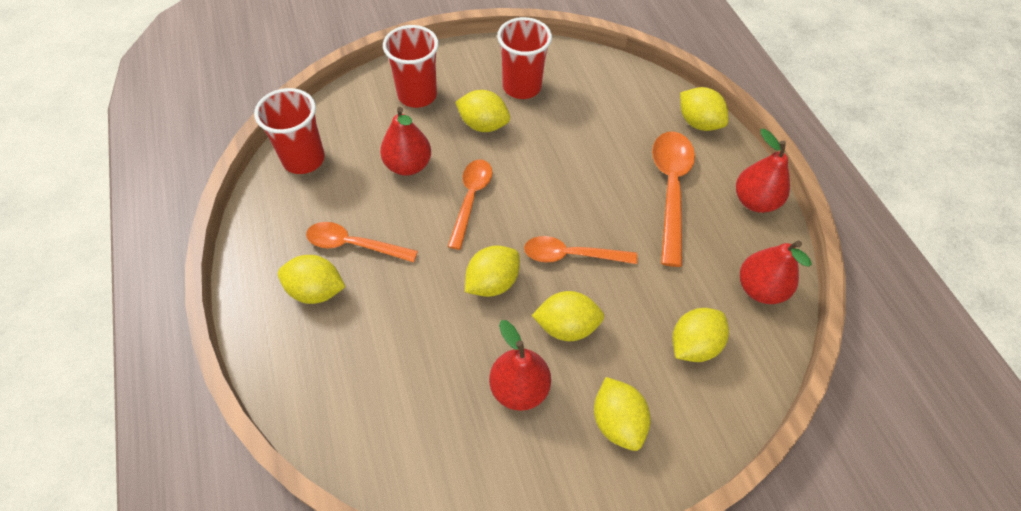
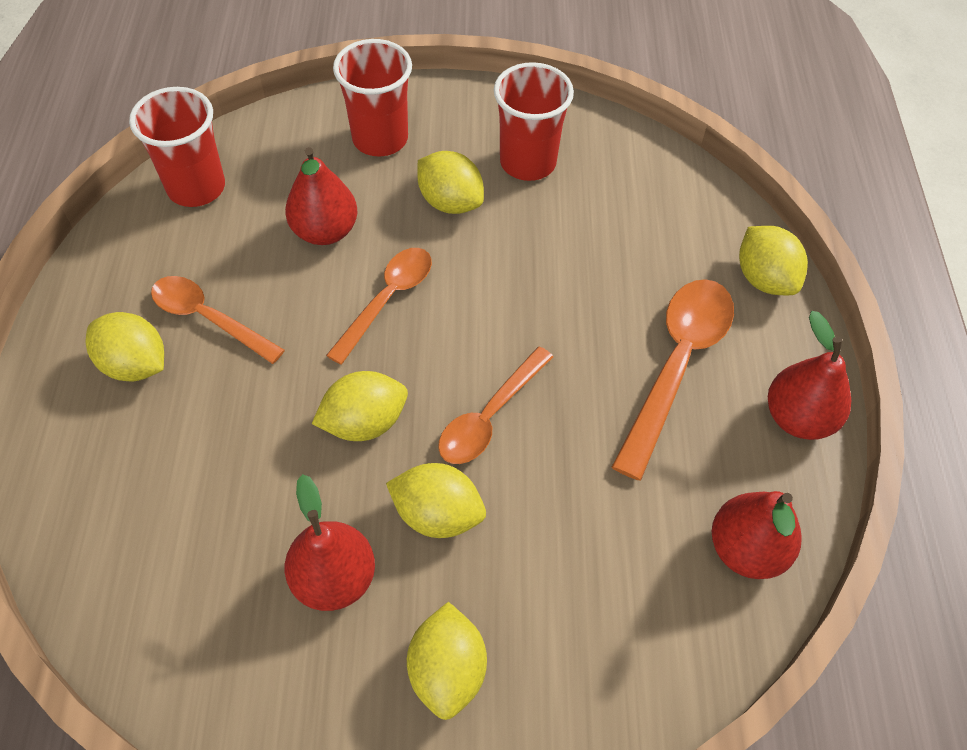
camera: 20 degrees right, 0 degrees up
orange spoon [524,236,637,264] -> orange spoon turned 75 degrees counterclockwise [438,346,553,464]
yellow lemon [673,308,729,362] -> none

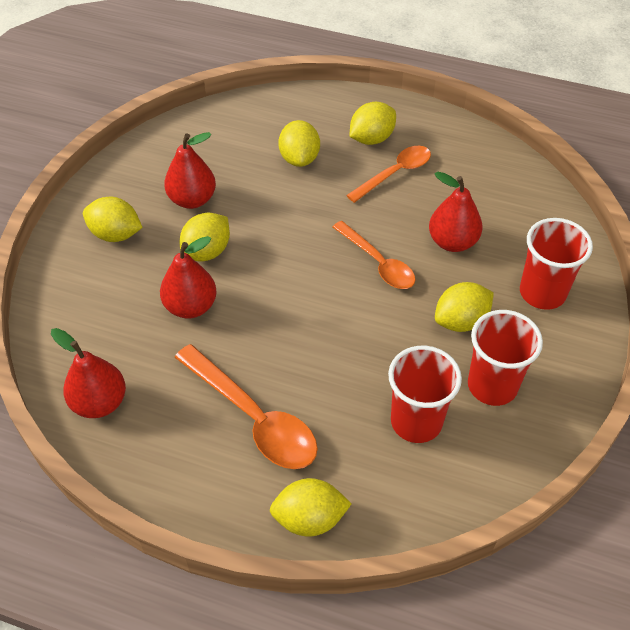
camera: 110 degrees right, 5 degrees down
red cup [129,87,225,207] -> red cup moved to [388,346,462,443]
yellow lemon [312,371,408,441] -> yellow lemon moved to [278,120,320,167]
orange spoon [438,346,553,464] -> none
red pear [768,311,851,440] -> red pear moved to [160,236,217,319]

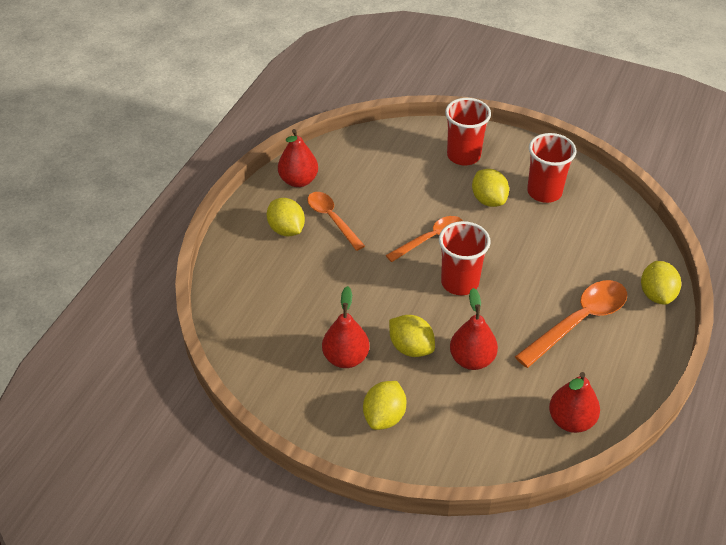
camera: 85 degrees left, 5 degrees down
yellow lemon [278,120,320,167] -> none
red cup [388,346,462,443] -> red cup moved to [439,221,490,295]
red pear [429,172,482,252] -> red pear moved to [278,129,318,187]

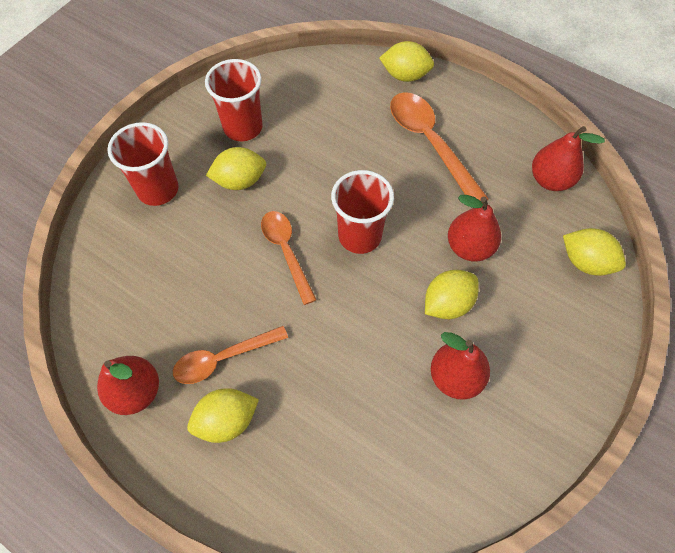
camera: 80 degrees left, 15 degrees up
yellow lemon [363,381,407,430] -> yellow lemon moved to [563,228,626,276]

